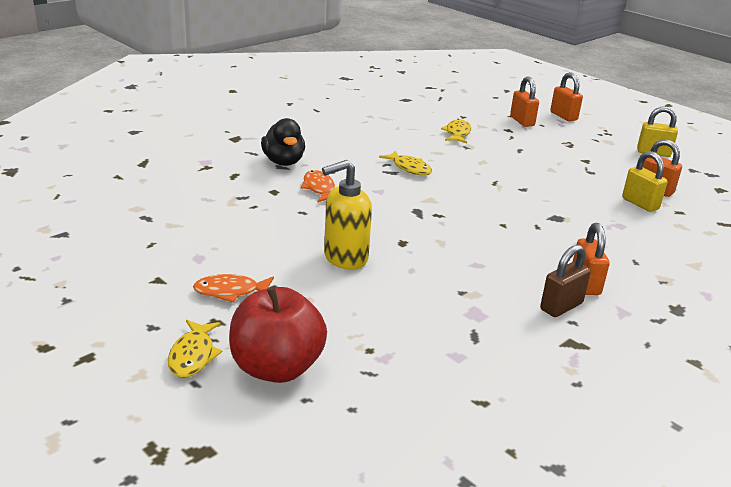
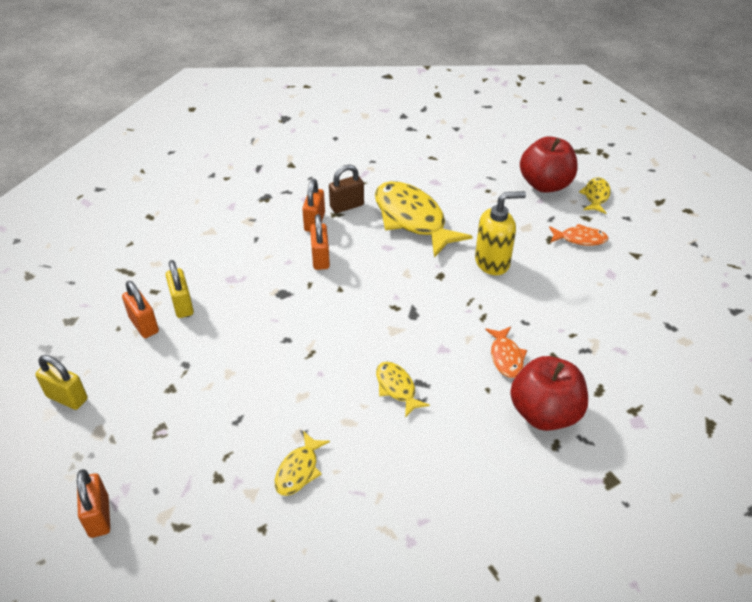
camera: 165 degrees left, 15 degrees up
black duck [261,118,305,166] -> red apple [510,356,588,431]
orange padlock [510,77,539,127] -> orange padlock moved to [310,214,330,270]
none -> yellow fish [375,181,473,258]

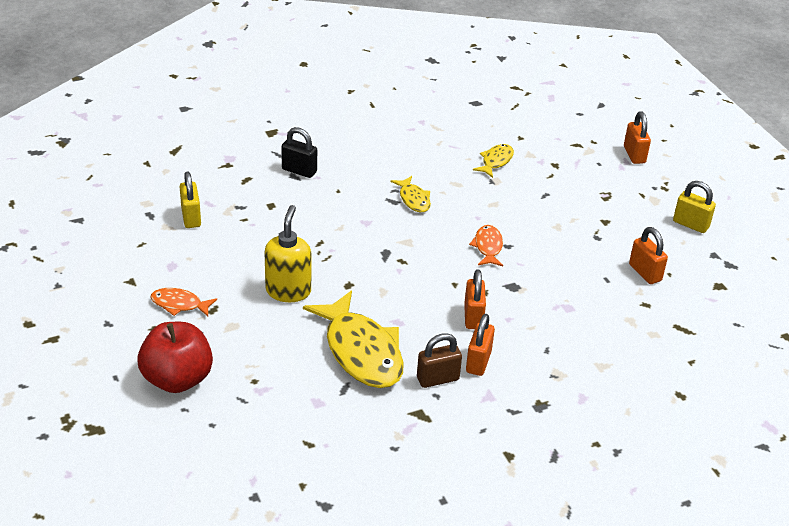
camera: 175 degrees left, 5 degrees down
yellow padlock [166,260,194,318] -> yellow padlock moved to [179,171,201,228]
yellow soap dispenser [475,191,526,275] -> yellow soap dispenser turned 105 degrees clockwise [264,205,311,302]
orange fish [485,327,527,378] -> orange fish moved to [469,225,503,266]
red apple [510,356,588,431] -> black padlock [281,127,317,178]
yellow fish [579,178,611,214] -> none

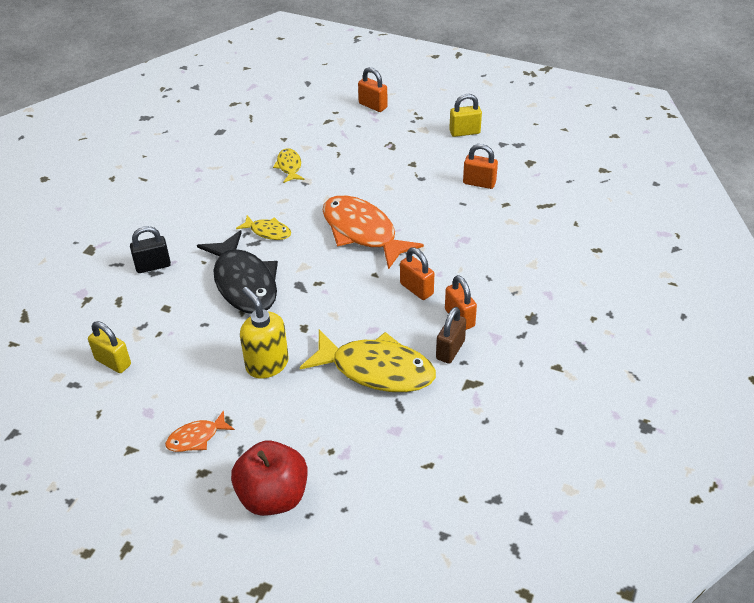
camera: 40 degrees left, 5 degrees up
orange fish [469,225,503,266] -> orange fish [323,195,424,270], size x2.07
none -> black fish [197,230,278,314]

